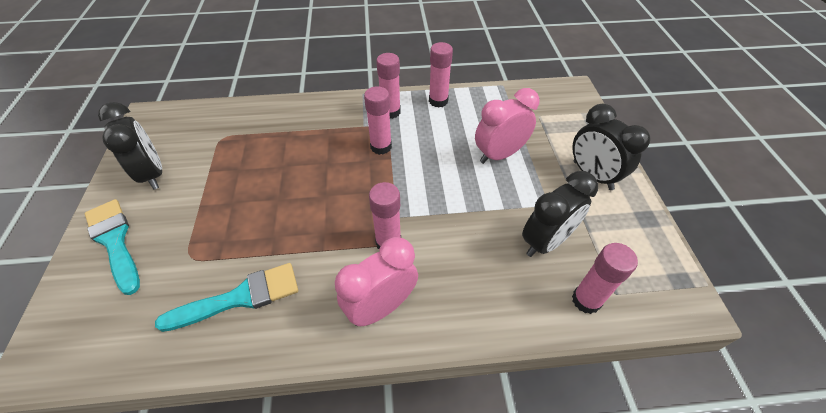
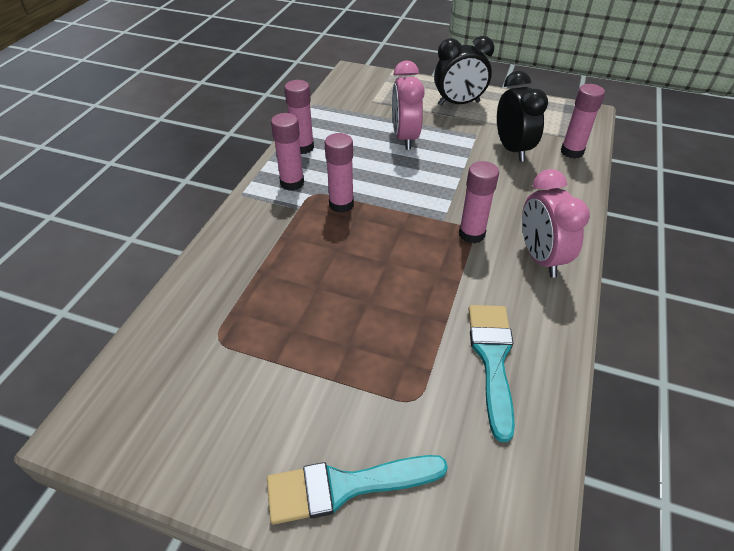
camera: 65 degrees left, 5 degrees down
black clock [98,102,162,190] -> none

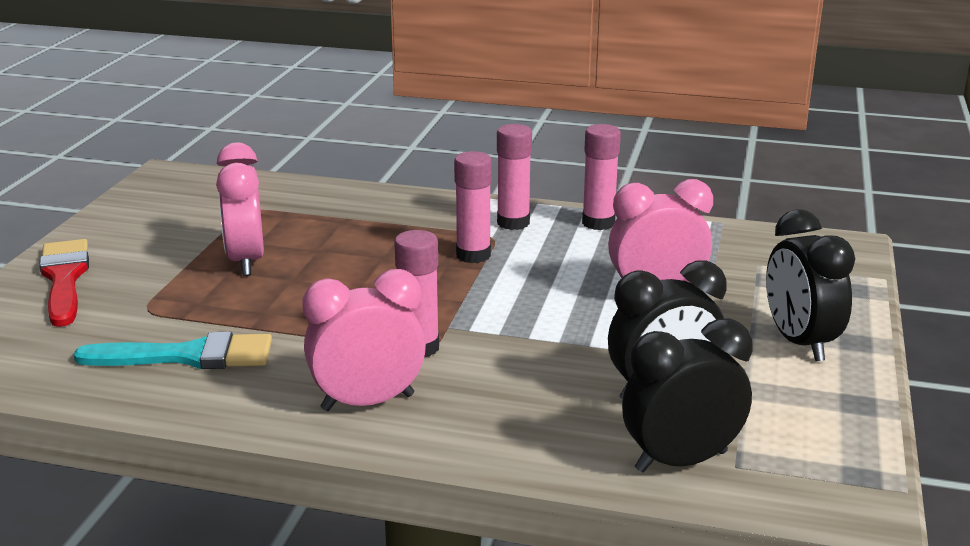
camera: 85 degrees right, 20 degrees down
turquoise brush [267,455,448,524] -> red brush [39,239,89,327]
pink glue stick [561,84,605,159] -> black clock [622,319,753,472]
none -> pink clock [216,143,264,276]

